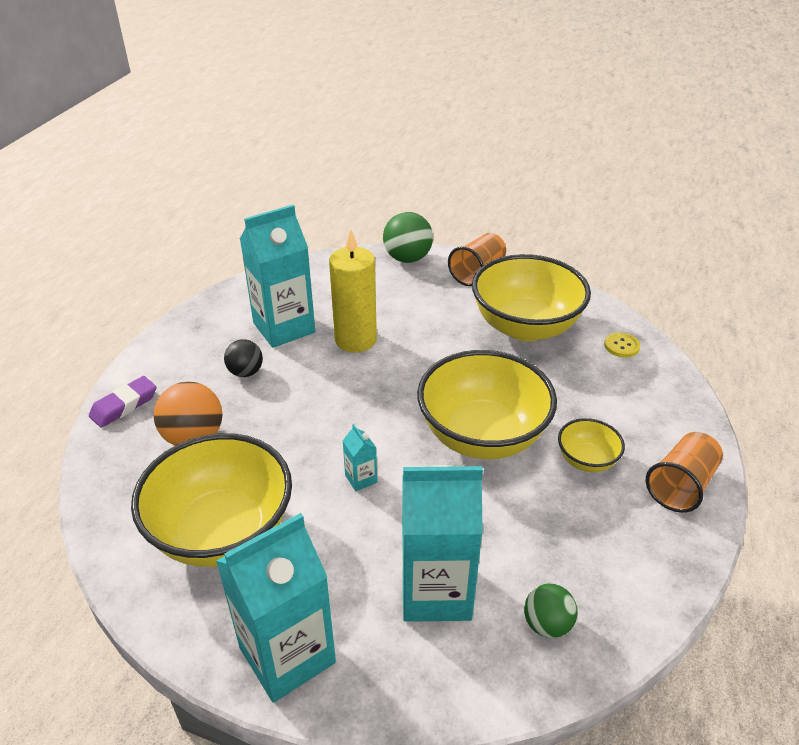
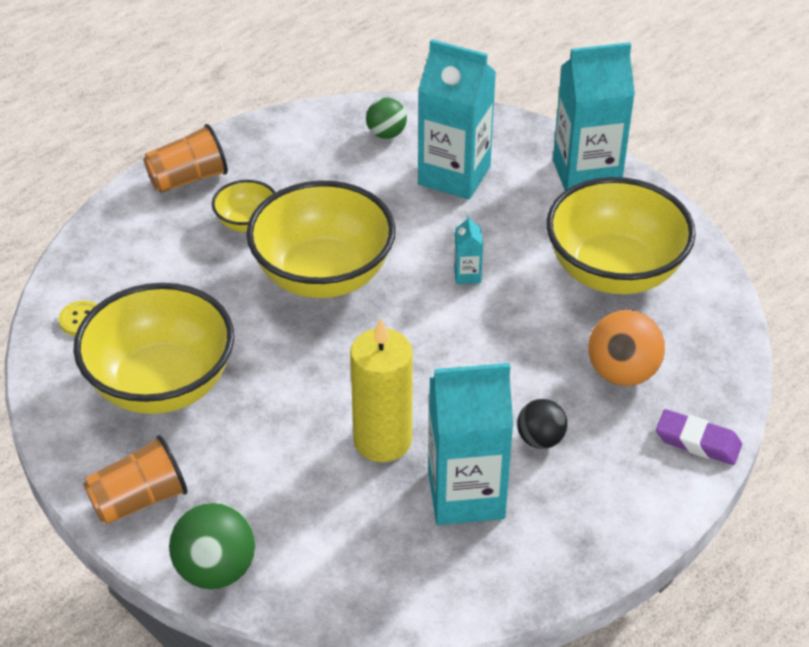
camera: 155 degrees left, 5 degrees up
purple eraser [89,376,157,428] -> purple eraser turned 45 degrees clockwise [656,409,742,465]

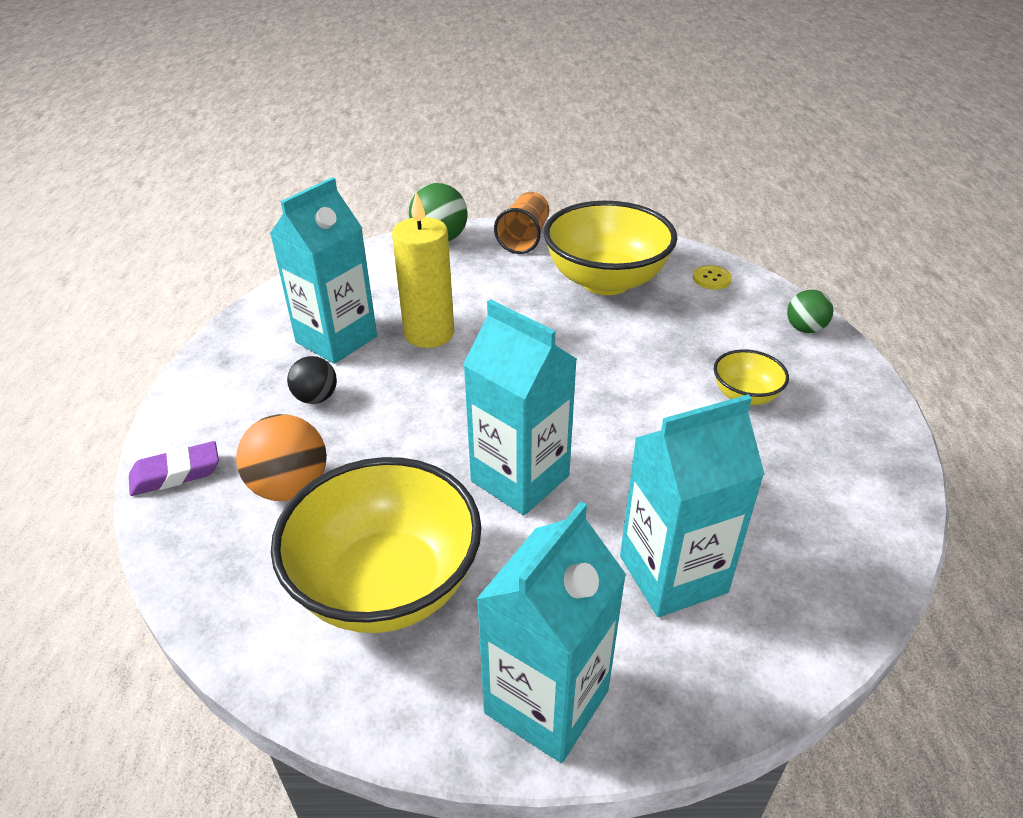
camera: 135 degrees right, 5 degrees down
orange cup [143,124,228,193] -> none
yellow bowl [246,181,396,298] -> none
green ball [366,98,407,139] -> green ball moved to [787,290,833,333]
turquoise carton [454,215,483,284] -> turquoise carton [463,299,577,515], size x2.40

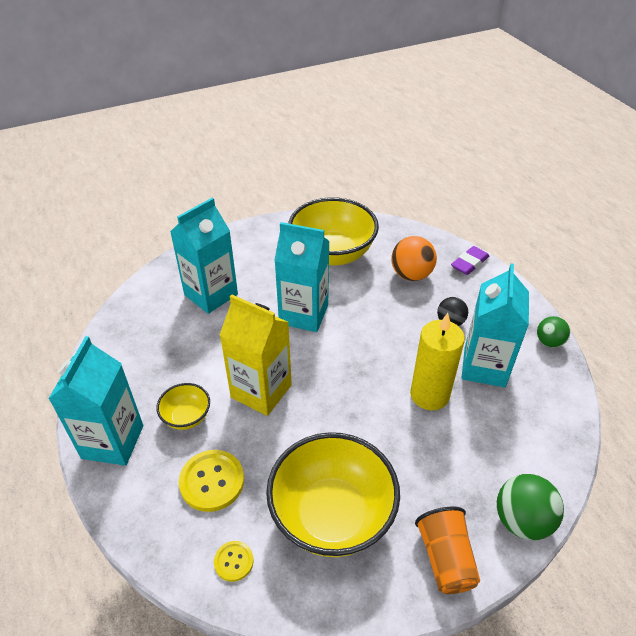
camera: 155 degrees right, 5 degrees up
turquoise carton [476,501,626,763] -> turquoise carton moved to [49,336,143,466]
green ball [787,290,833,333] -> green ball moved to [537,316,570,348]
none -> yellow button [179,450,244,512]
none -> yellow carton [220,294,292,416]

